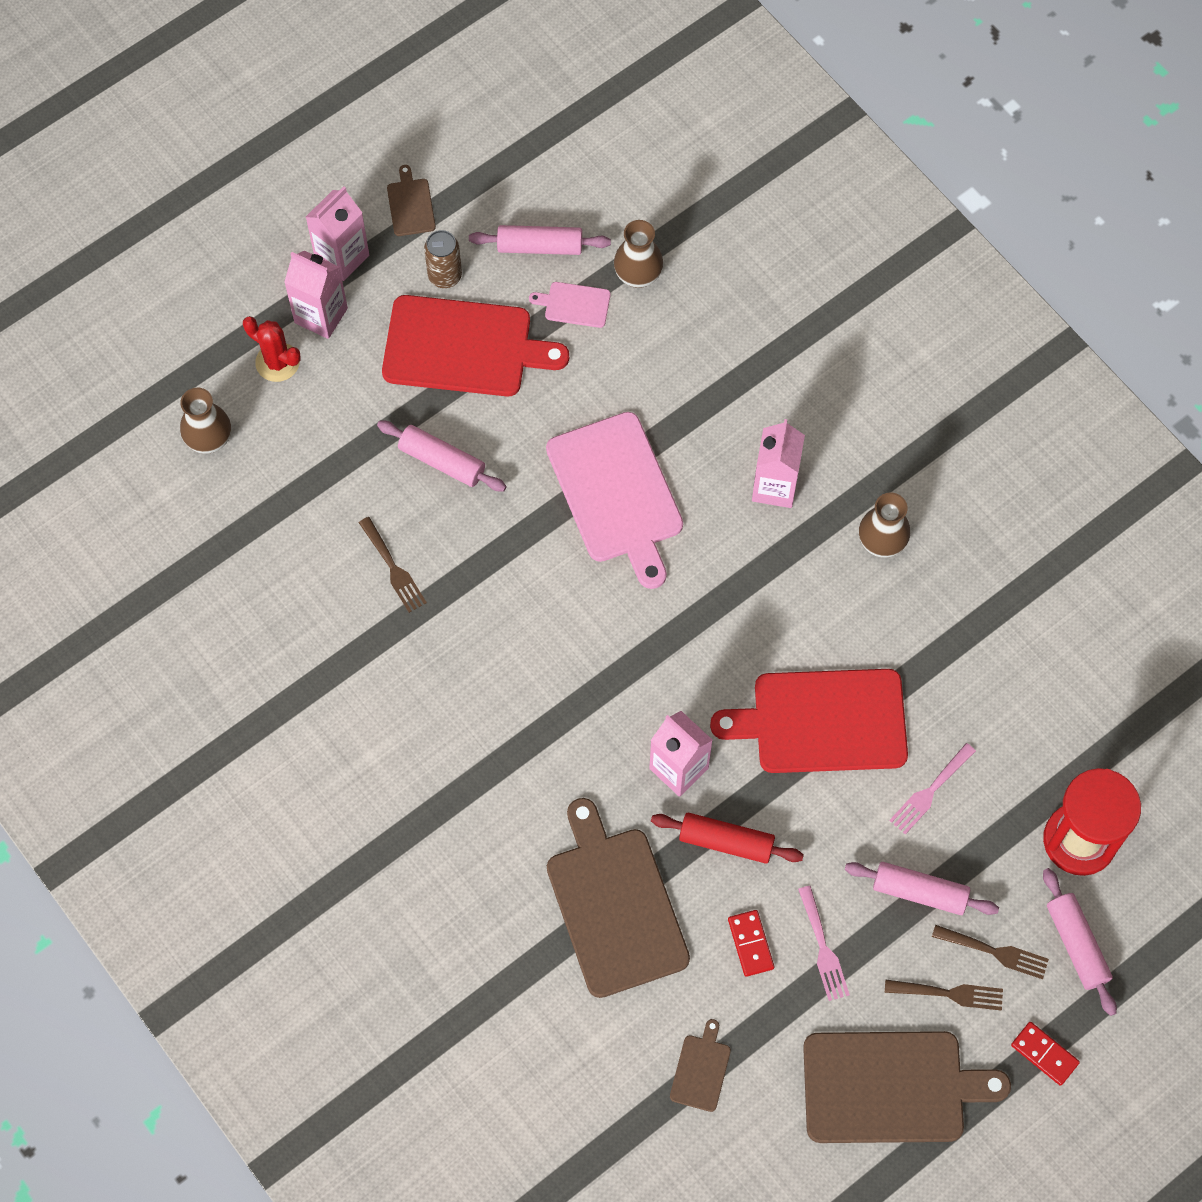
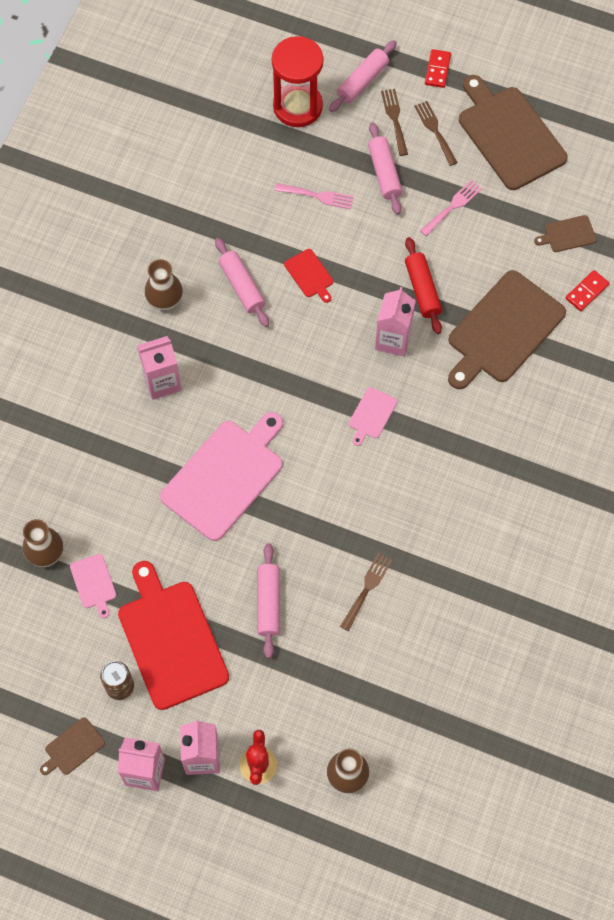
camera: 120 degrees left, 0 degrees up
pink rolling pin [469,225,611,255] -> pink rolling pin moved to [215,238,269,327]
red cutting board [710,669,908,773] -> red cutting board [284,249,333,303], size x0.44
red domino [728,910,774,977] -> red domino moved to [566,270,609,311]
none -> pink cutting board [349,387,397,446]

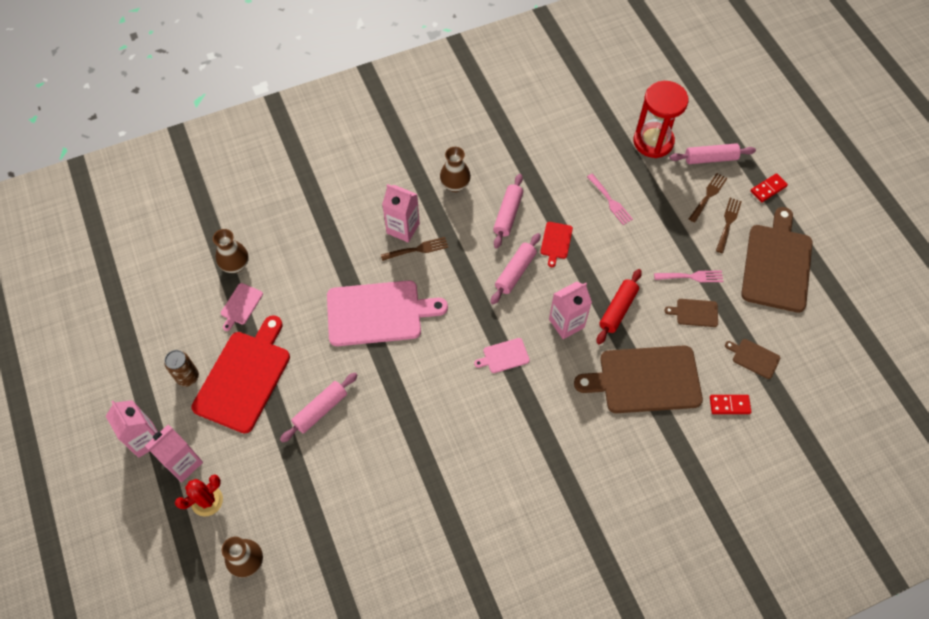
camera: 45 degrees right, 5 degrees down
brown cutting board [40,717,105,775] -> brown cutting board moved to [664,299,718,327]
brown fork [340,553,392,631] -> brown fork moved to [381,237,448,261]
pink rolling pin [368,122,402,215] -> pink rolling pin moved to [491,233,540,305]

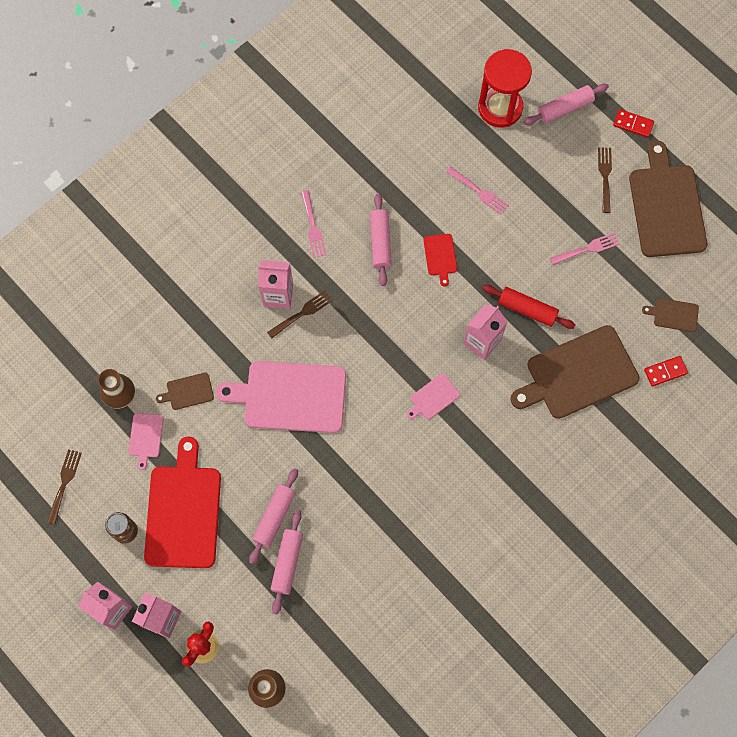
camera: 20 degrees left, 10 degrees up
pink cutting board [327,280,448,346] -> pink cutting board turned 150 degrees counterclockwise [216,361,346,433]
brown vase [440,147,471,192] -> pink fork [301,190,327,258]
pink rolling pin [491,233,540,305] -> pink rolling pin moved to [271,510,303,615]
red rolling pin [597,269,642,345] -> red rolling pin turned 75 degrees counterclockwise [482,285,575,329]
brown cutting board [664,299,718,327] -> brown cutting board moved to [156,373,214,410]
brown fork [689,173,727,222] -> brown fork moved to [47,449,82,525]
red domino [751,173,788,202] -> red domino turned 75 degrees clockwise [613,109,654,138]

